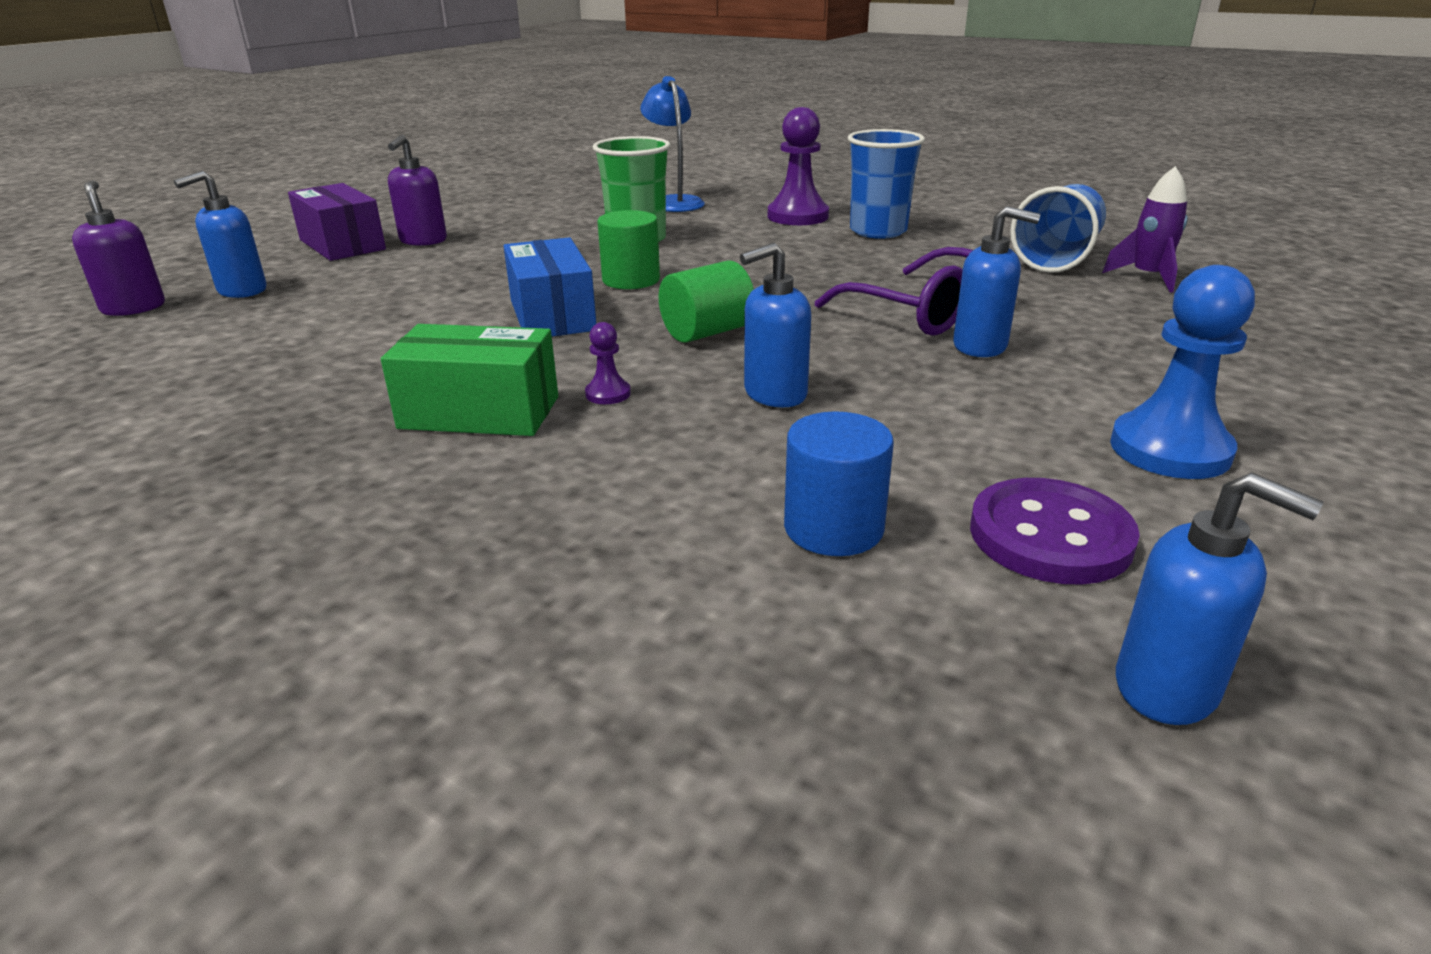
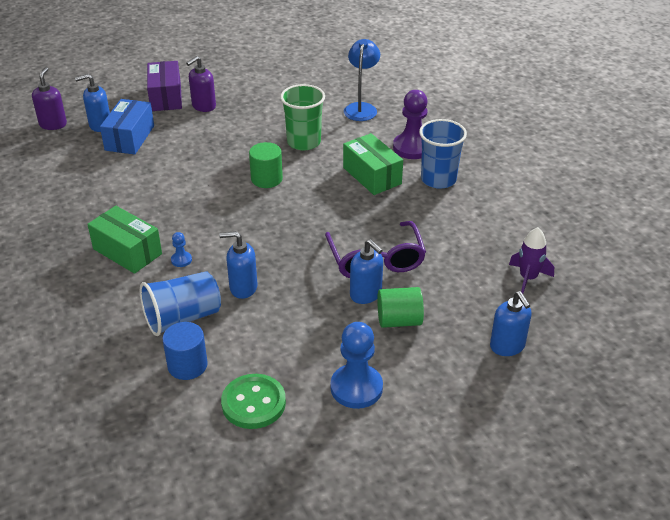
camera: 30 degrees right, 10 degrees up
blue box [504,237,596,336] -> blue box moved to [100,99,154,155]
purple pawn [585,322,631,404] -> blue pawn [171,232,192,267]
green cylinder [659,260,754,343] -> green cylinder moved to [377,287,424,328]
purple button [970,478,1140,585] -> green button [221,374,286,429]
blue cup [1010,184,1106,273] -> blue cup moved to [140,271,221,336]
blue soap dispenser [1116,472,1324,725] -> blue soap dispenser moved to [490,291,532,356]
none -> green box [343,133,403,195]

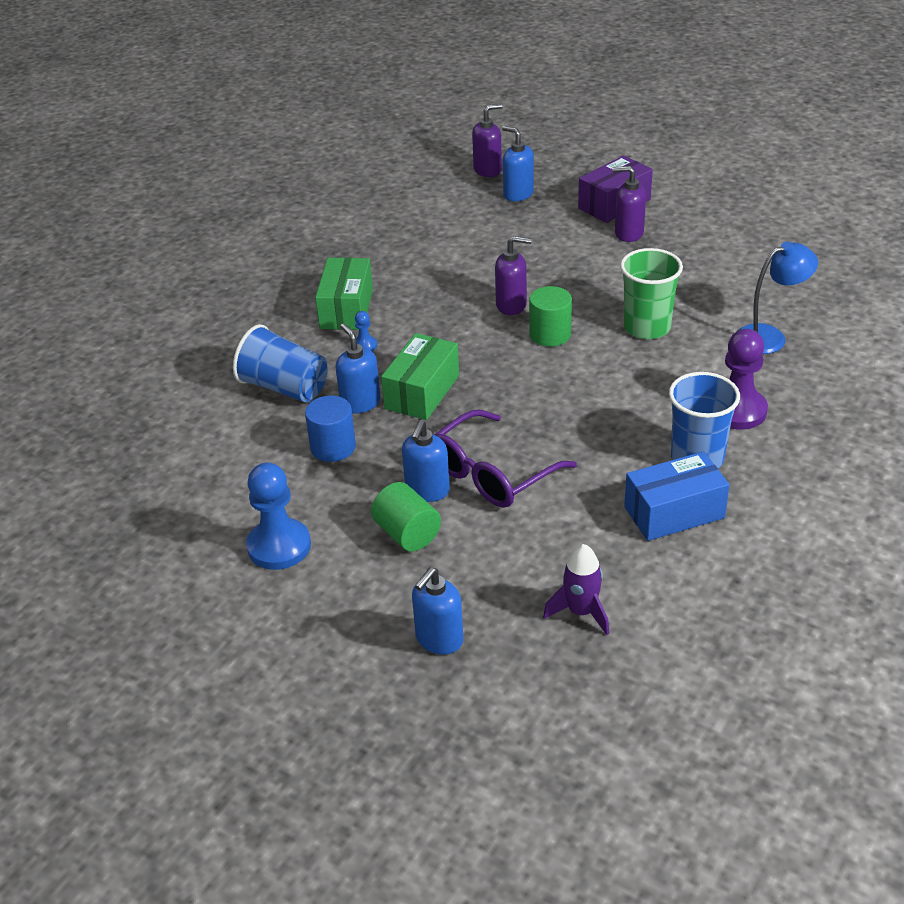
camera: 60 degrees right, 0 degrees up
blue box [100,99,154,155] -> blue box moved to [624,451,730,541]
blue cylinder [162,322,208,380] -> blue cylinder moved to [305,395,356,462]
green button [221,374,286,429] -> none
green box [343,133,403,195] -> green box moved to [381,333,459,420]
none -> purple soap dispenser [495,236,532,315]

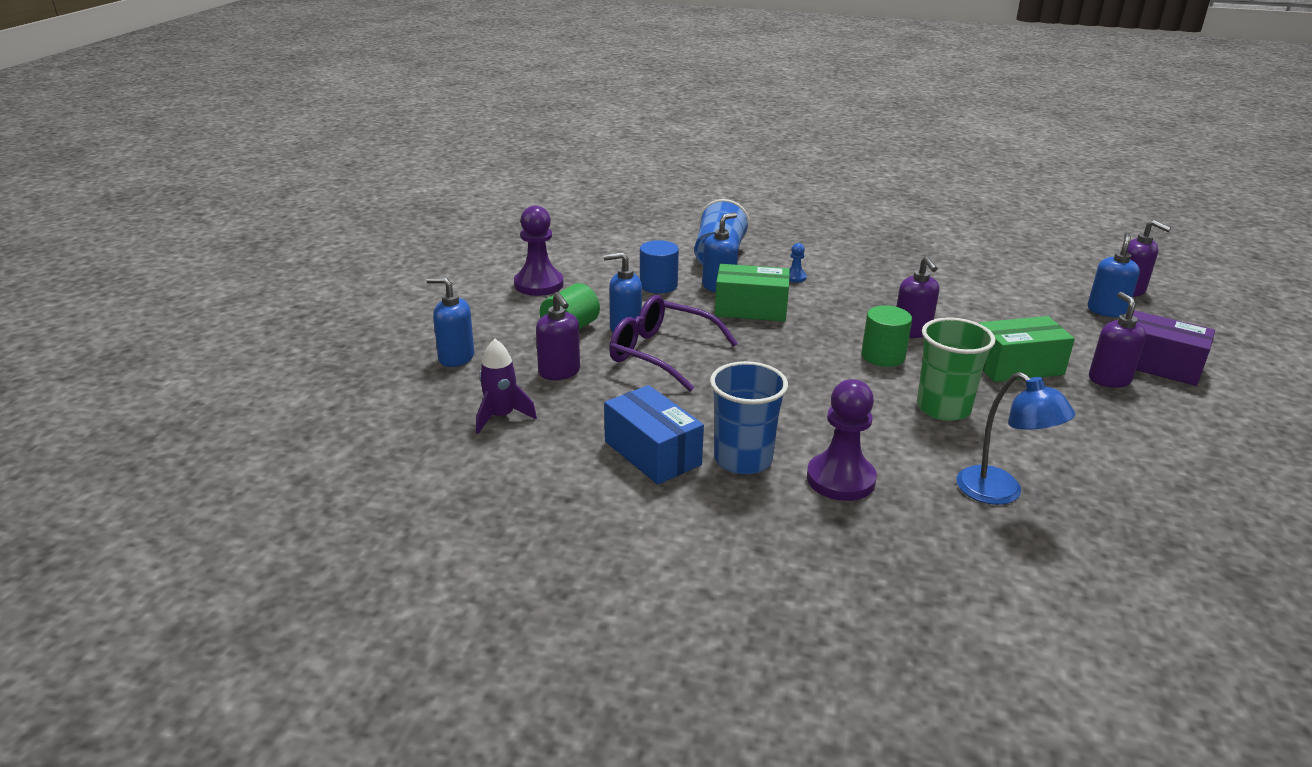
camera: 70 degrees right, 10 degrees down
blue pawn [246,463,311,570] -> purple pawn [514,205,564,296]
green box [315,258,373,330] -> green box moved to [979,316,1075,382]
none -> purple soap dispenser [536,292,580,380]

